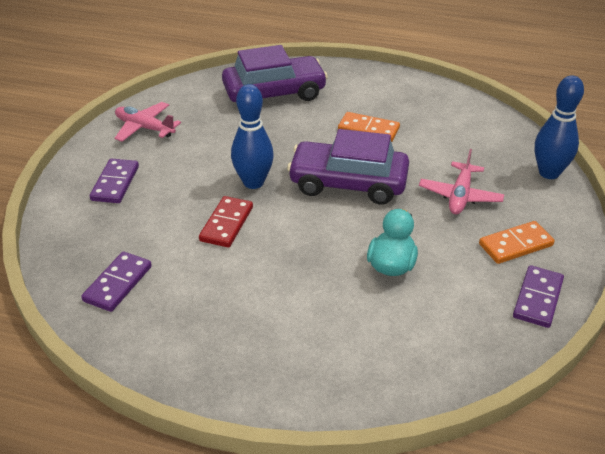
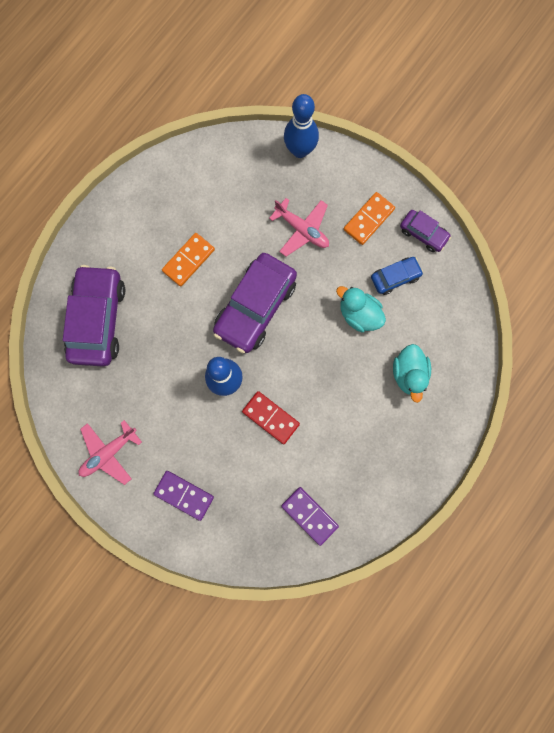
camera: 70 degrees left, 40 degrees up
orange domino [479,221,555,264] -> orange domino turned 45 degrees clockwise [344,192,395,245]
purple domino [513,265,564,328] -> purple car [400,210,451,252]
none -> blue car [371,257,424,295]
none -> turquoise duck [393,344,431,403]

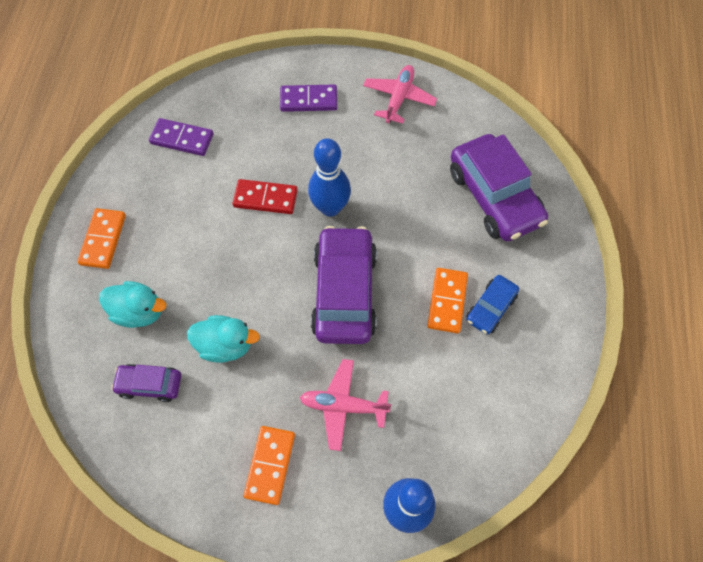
camera: 150 degrees right, 15 degrees down
blue car [371,257,424,295] -> blue car moved to [466,275,519,334]
turquoise duck [393,344,431,403] -> turquoise duck turned 135 degrees clockwise [99,281,166,328]
purple car [400,210,451,252] -> purple car moved to [111,364,181,402]
none -> orange domino [77,208,126,269]

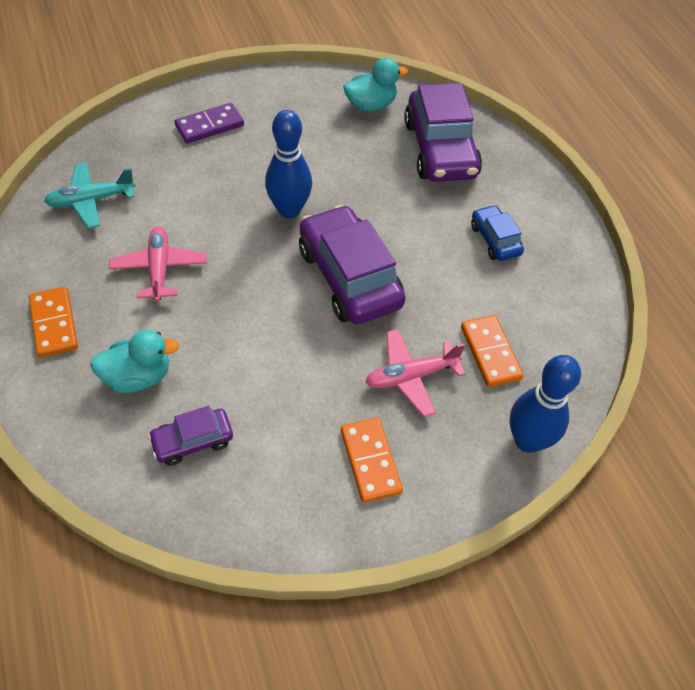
camera: 30 degrees left, 10 degrees down
purple domino [149,118,213,156] -> turquoise plane [44,162,136,229]
turquoise duck [187,315,260,363] -> turquoise duck moved to [343,58,408,112]
red domino [233,179,298,214] -> none
pink plane [363,65,437,124] -> pink plane moved to [109,226,207,302]
orange domino [427,268,468,333] -> orange domino moved to [461,315,524,387]
purple car [450,134,548,241] -> purple car turned 45 degrees clockwise [404,83,482,182]
blue car [466,275,519,334] -> blue car turned 150 degrees clockwise [471,205,524,261]

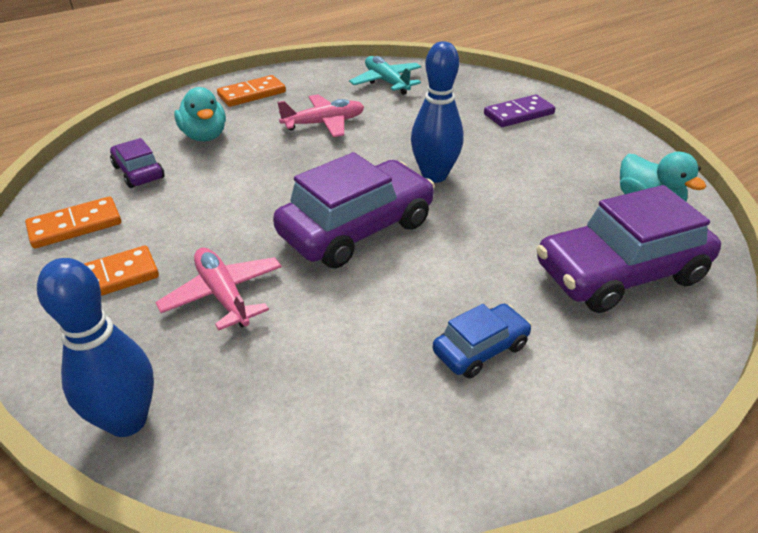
camera: 80 degrees right, 15 degrees down
purple domino [175,103,244,143] -> purple domino turned 75 degrees counterclockwise [484,94,555,127]
orange domino [461,315,524,387] -> orange domino moved to [25,197,121,248]

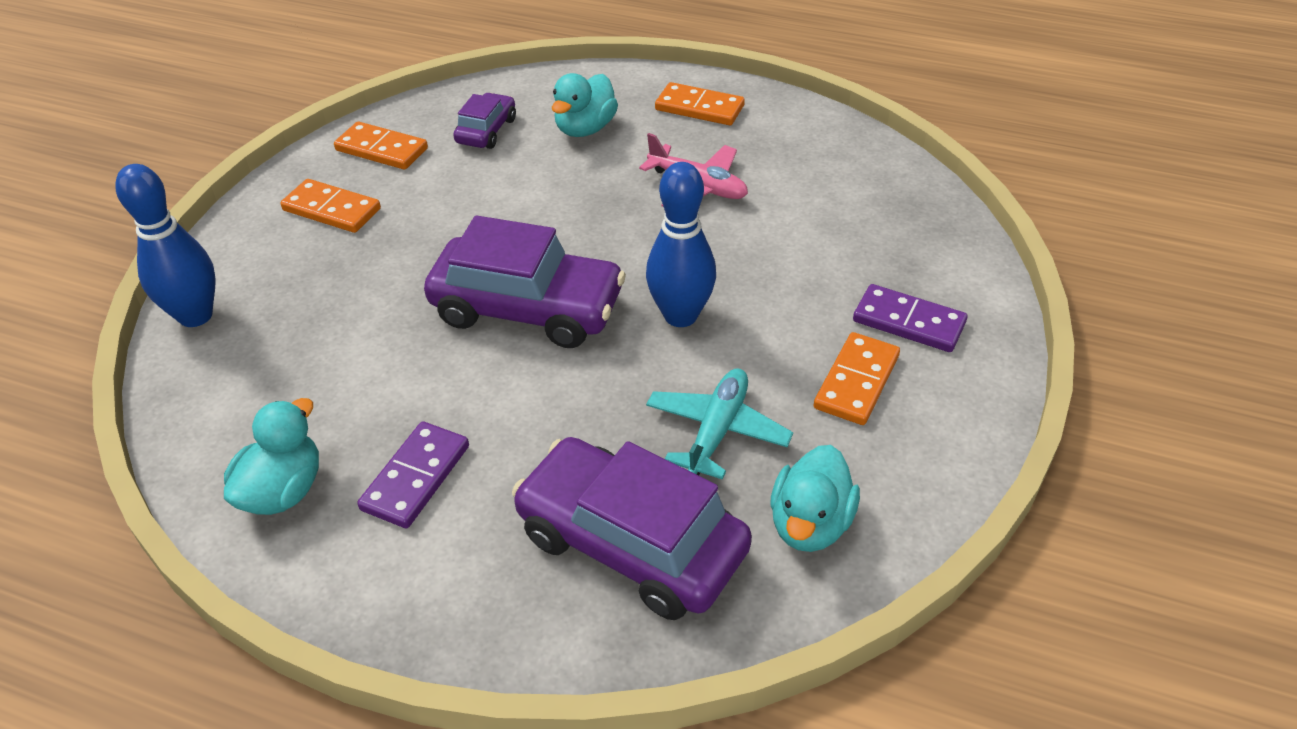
camera: 55 degrees right, 5 degrees up
pink plane [155,248,282,331] -> none
turquoise plane [349,56,422,95] -> turquoise plane moved to [646,368,793,480]
blue car [433,304,532,378] -> purple domino [357,421,469,529]
none -> turquoise duck [224,398,319,515]
none -> orange domino [813,332,900,425]

